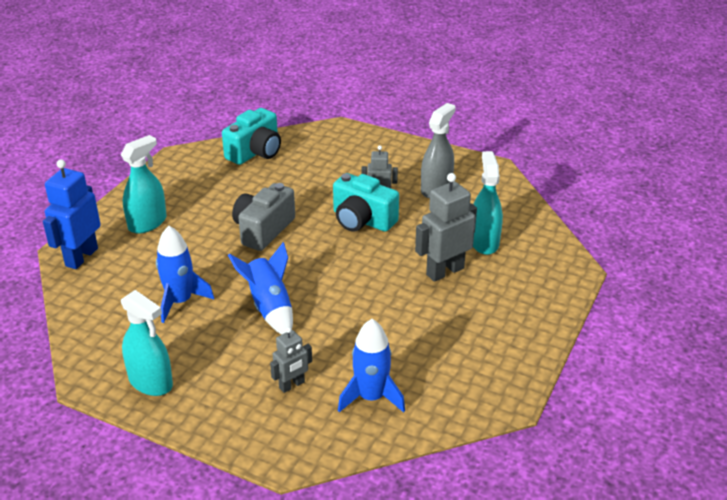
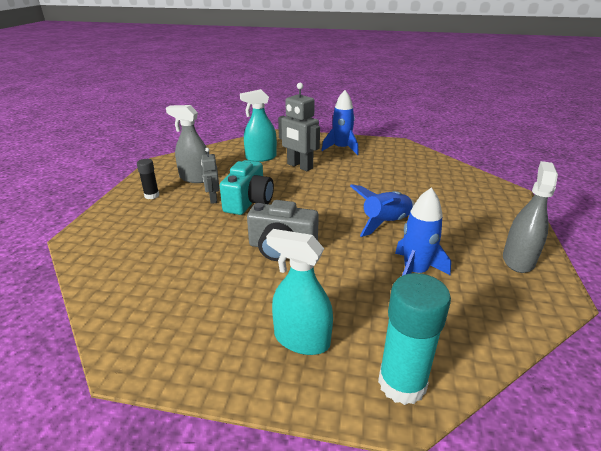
camera: 105 degrees left, 5 degrees down
blue robot [43,159,101,269] -> turquoise glue stick [378,273,451,405]
turquoise spray bottle [121,290,173,396] -> grey spray bottle [503,161,558,273]
turquoise camera [222,108,281,165] -> none
grey robot [270,327,312,393] -> none
blue rocket [338,319,405,412] -> blue rocket moved to [322,90,359,155]
none -> black glue stick [137,159,159,199]

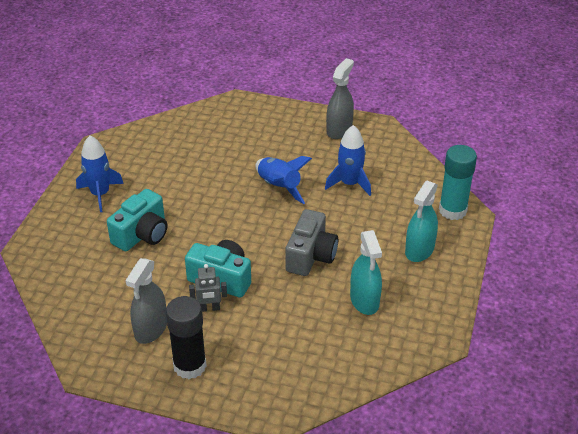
camera: 85 degrees left, 10 degrees up
black glue stick [137,159,159,199] -> black glue stick [166,296,207,379], size x1.87
turquoise spray bottle [240,89,277,162] -> turquoise spray bottle moved to [350,230,382,315]
grey robot [278,83,320,171] -> turquoise camera [107,189,167,251]
grey spray bottle [503,161,558,273] -> grey spray bottle turned 90 degrees clockwise [326,58,354,139]

